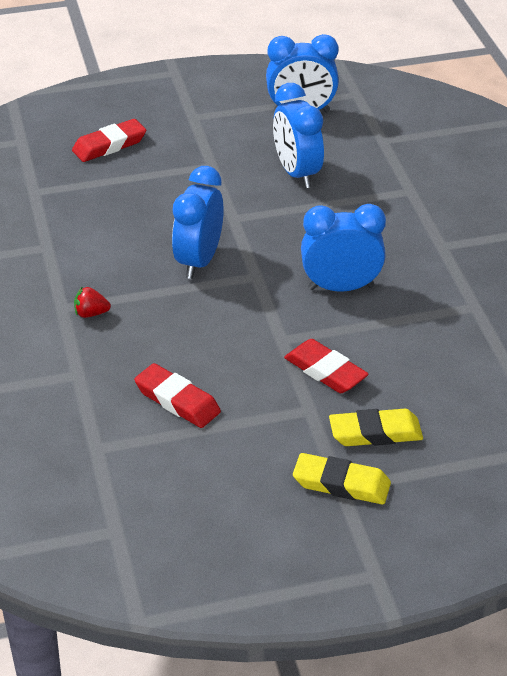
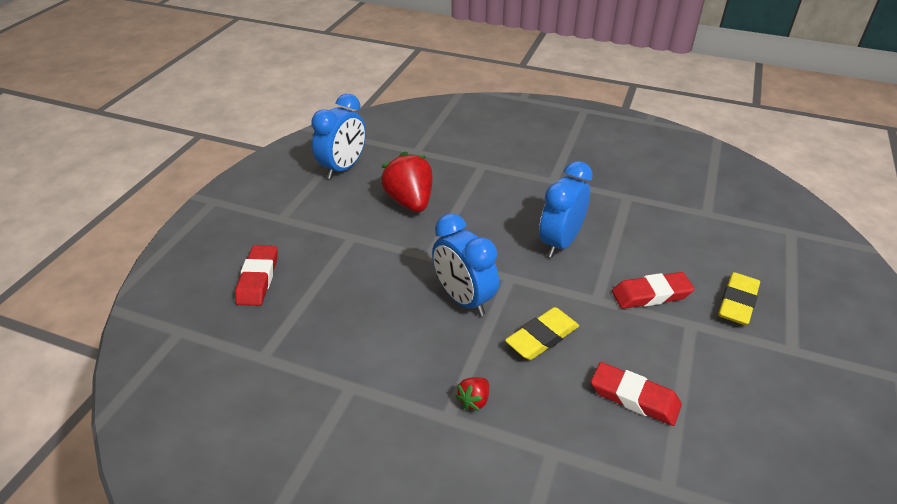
camera: 55 degrees left, 0 degrees up
red eraser [134,363,221,428] -> red eraser turned 45 degrees clockwise [591,362,682,426]
blue clock [273,83,324,188] -> red strawberry [381,151,433,212]
yellow eraser [293,453,391,504] -> yellow eraser moved to [505,307,579,360]

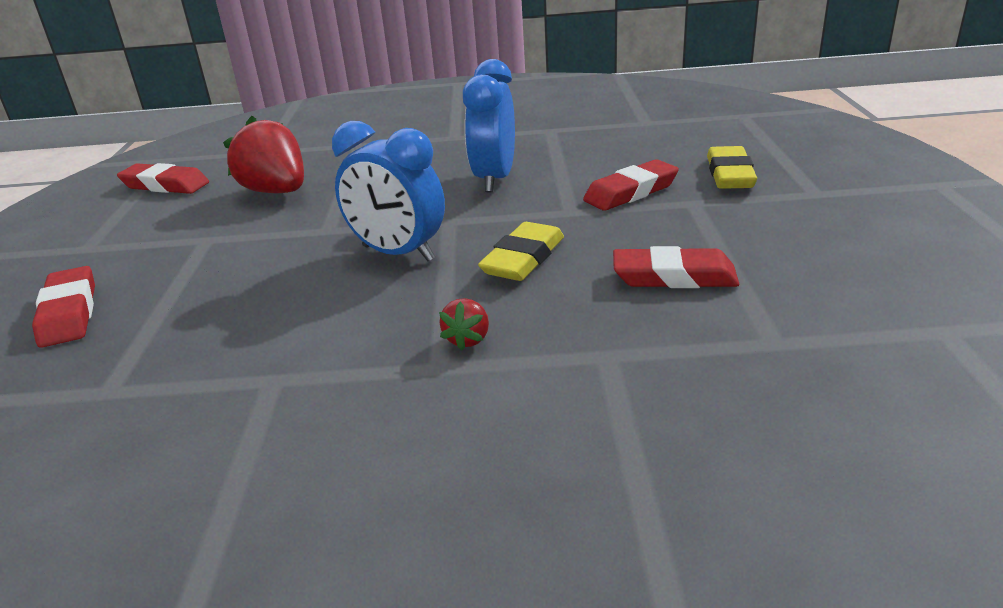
camera: 20 degrees left, 10 degrees down
blue clock [311,94,366,179] -> red eraser [117,163,209,194]

